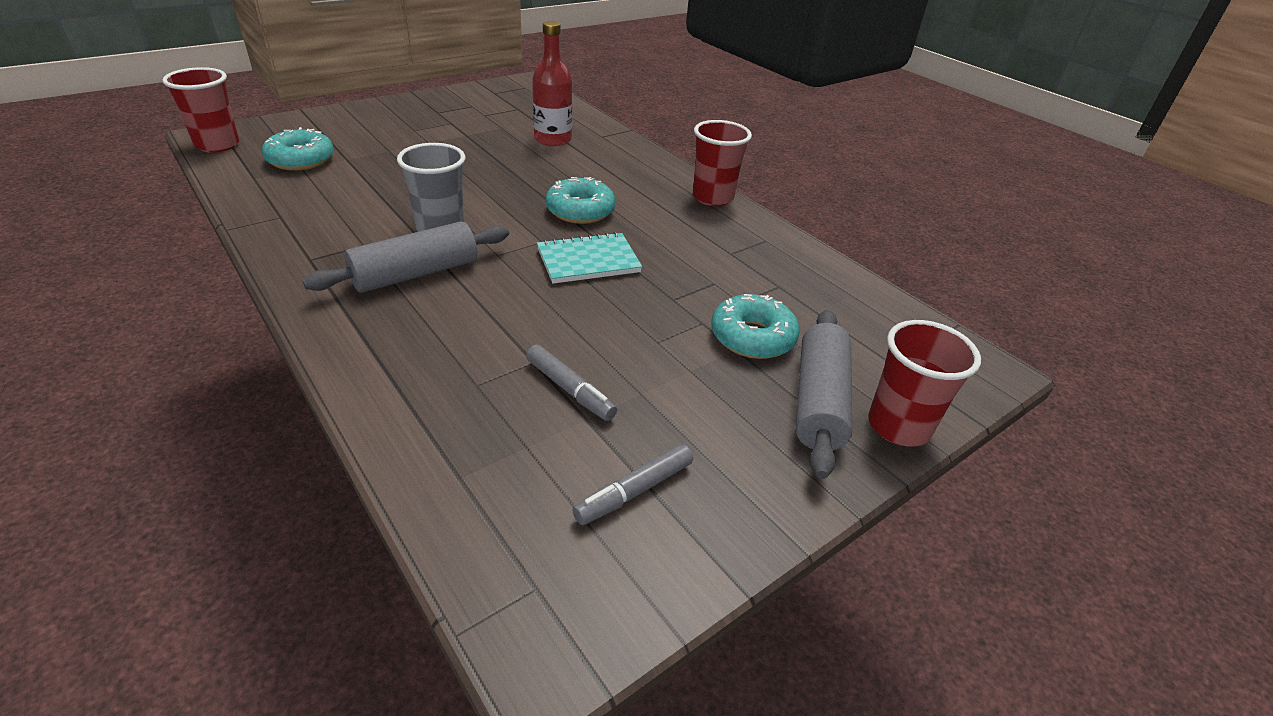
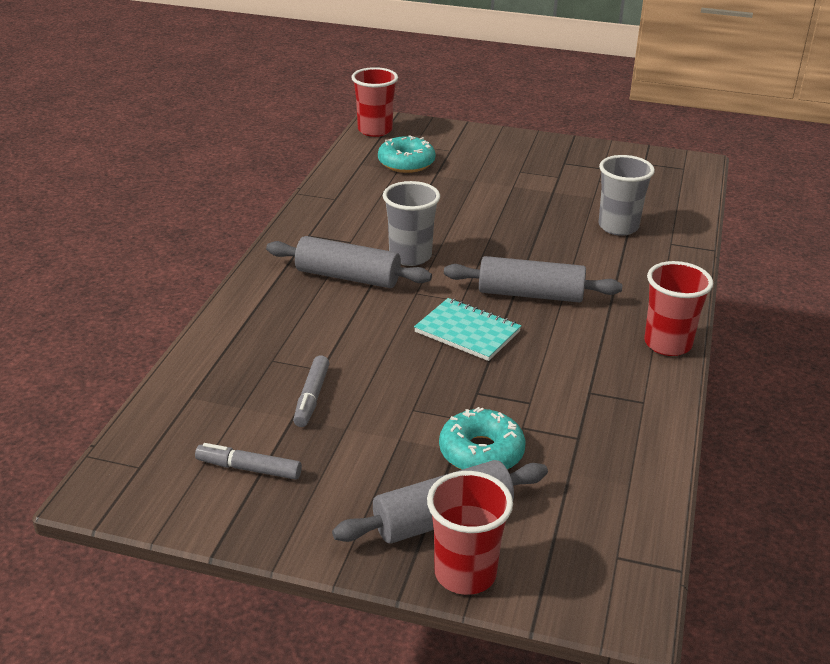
camera: 55 degrees right, 5 degrees down
red bottle [532,21,572,146] -> grey cup [598,155,655,236]
turquoise donut [546,177,615,224] -> grey rolling pin [444,256,622,302]

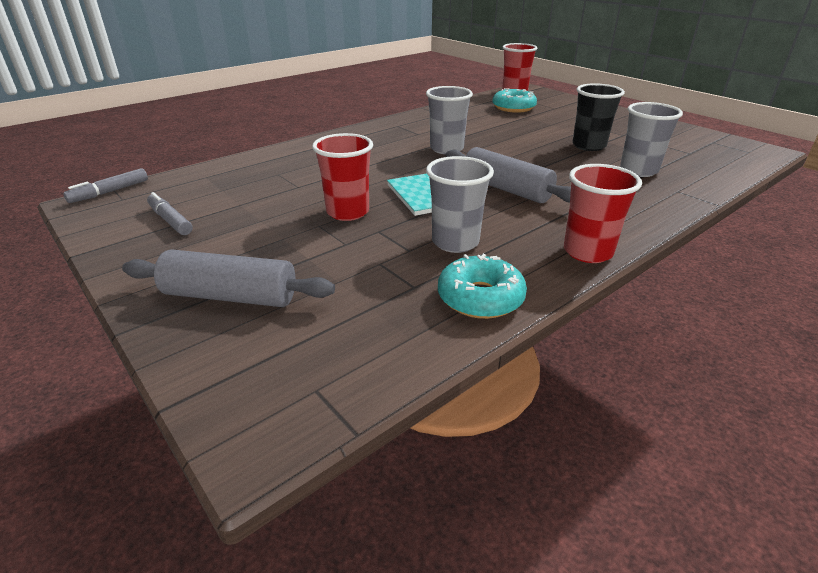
camera: 35 degrees right, 0 degrees up
grey rolling pin [266,236,432,288] -> none
grey marker [293,355,329,427] -> grey marker moved to [63,168,148,203]
red cup [427,471,513,595] -> red cup moved to [312,133,373,221]
turquoise donut [439,407,526,470] -> turquoise donut moved to [438,254,527,319]
none -> grey cup [426,156,494,253]
none -> black cup [572,83,625,151]

